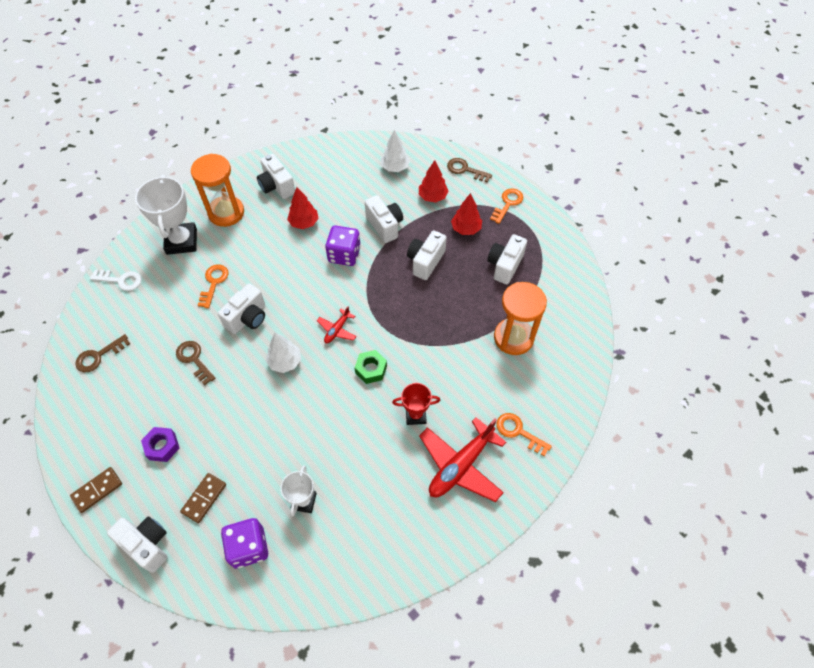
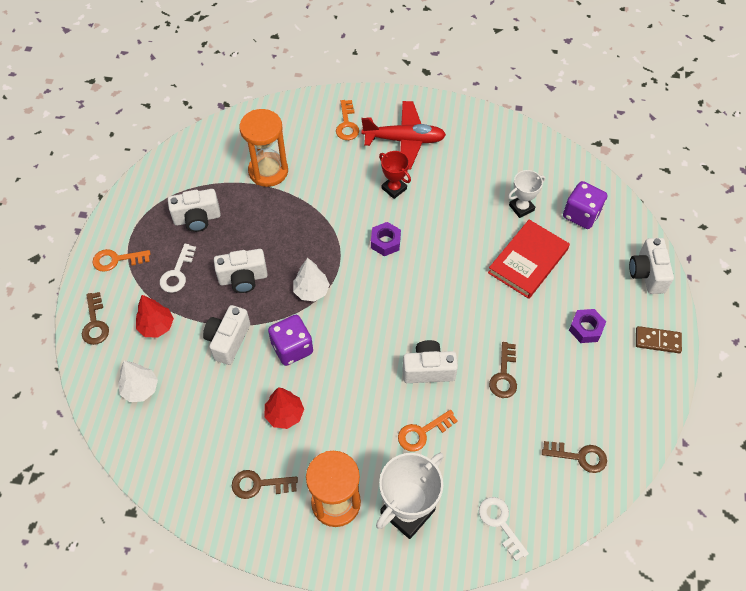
camera: 130 degrees left, 0 degrees up
brown domino [180,473,226,523] -> none
white camera [257,154,295,199] -> brown key [232,470,298,499]
white tree [266,333,301,373] -> white tree moved to [293,258,330,301]
red plane [317,306,357,344] -> none
green nut [355,350,387,384] -> purple nut [371,222,401,256]
red tree [451,193,482,235] -> white key [160,244,196,293]
none -> red book [488,220,570,299]

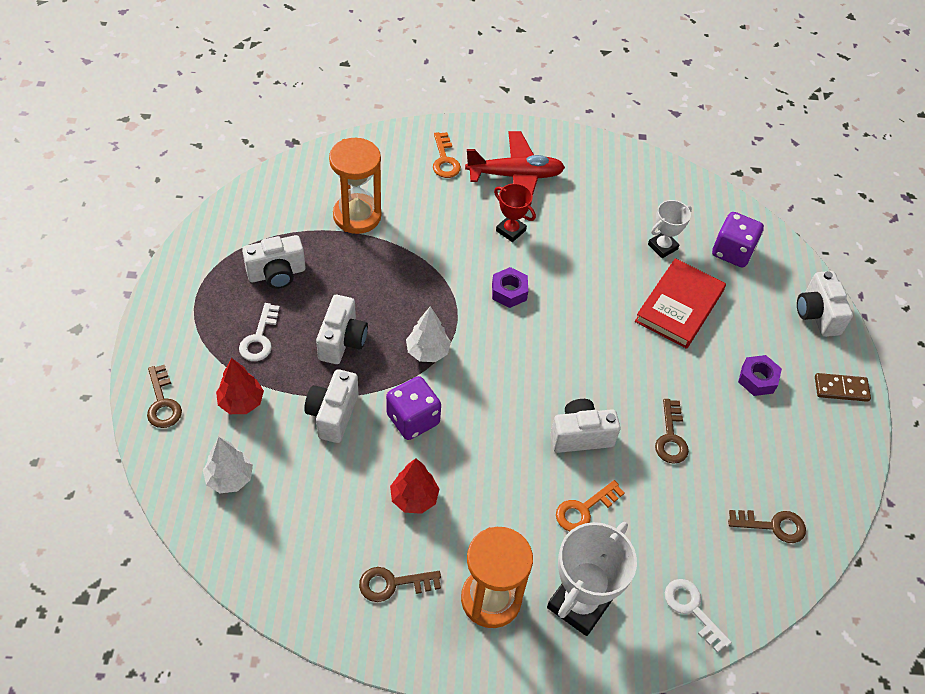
camera: 10 degrees left, 5 degrees down
orange key [92,249,151,272] -> none
white camera [214,249,268,293] -> white camera turned 60 degrees counterclockwise [316,295,368,364]

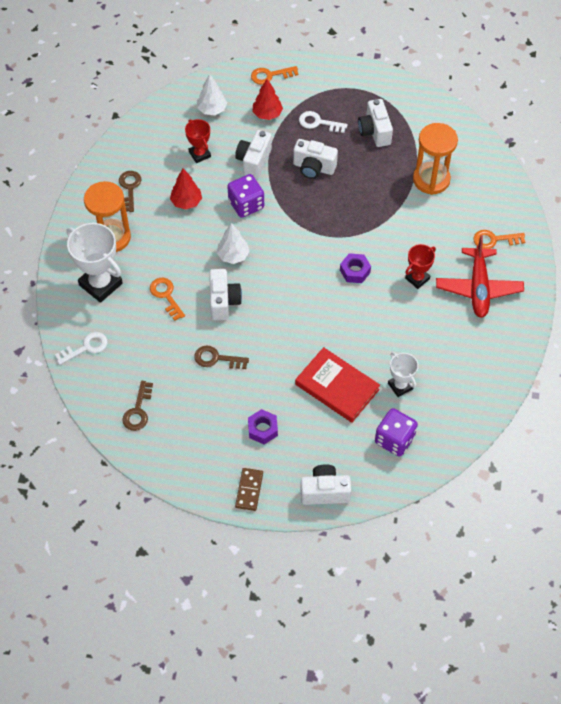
camera: 100 degrees right, 5 degrees up
brown key [147,365,182,428] -> orange key [251,66,298,85]
white camera [304,369,358,443] -> white camera turned 90 degrees counterclockwise [235,130,272,179]
white tree [406,306,451,362] -> white tree moved to [217,223,250,264]
none -> red trophy [185,119,211,163]

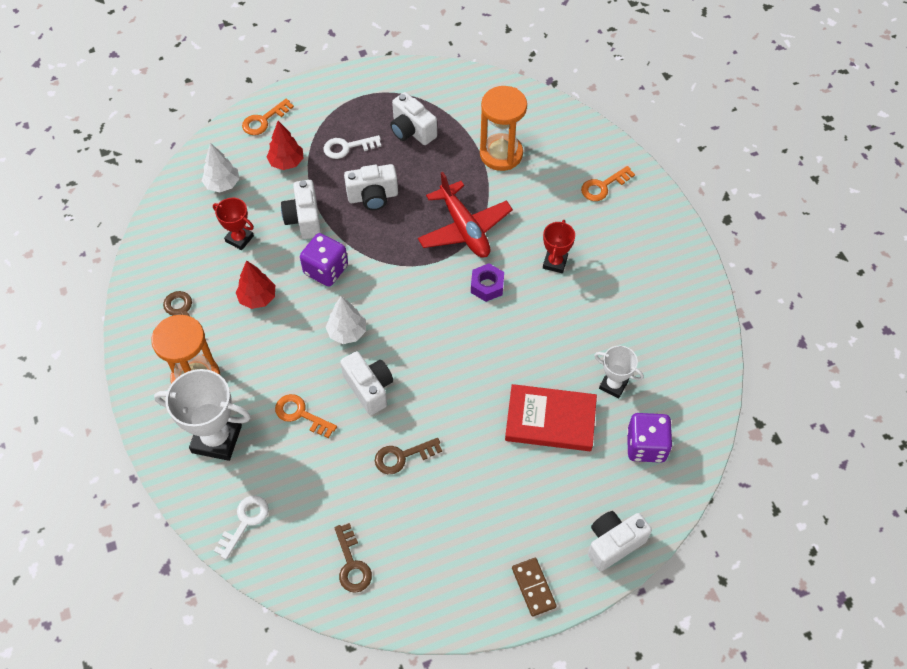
camera: 30 degrees left, 0 degrees up
purple nut [248,409,278,444] -> none
red plane [436,235,524,318] -> red plane moved to [418,172,513,258]

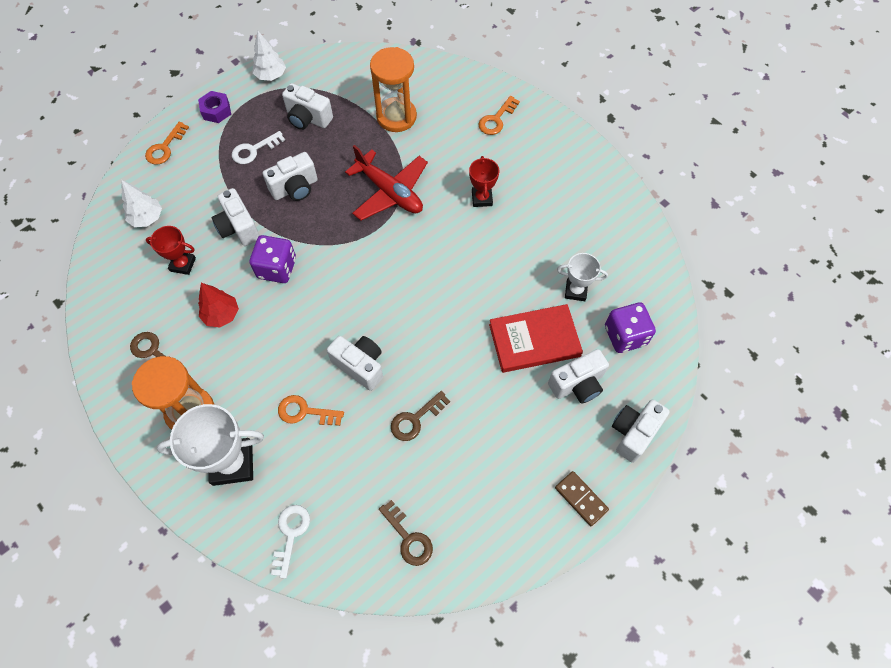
camera: 20 degrees left, 5 degrees up
red tree [267,121,303,170] -> none
white tree [326,296,366,344] -> white tree moved to [252,31,286,81]
purple nut [471,264,504,302] -> purple nut moved to [198,91,231,123]
none -> white camera [548,349,609,403]

